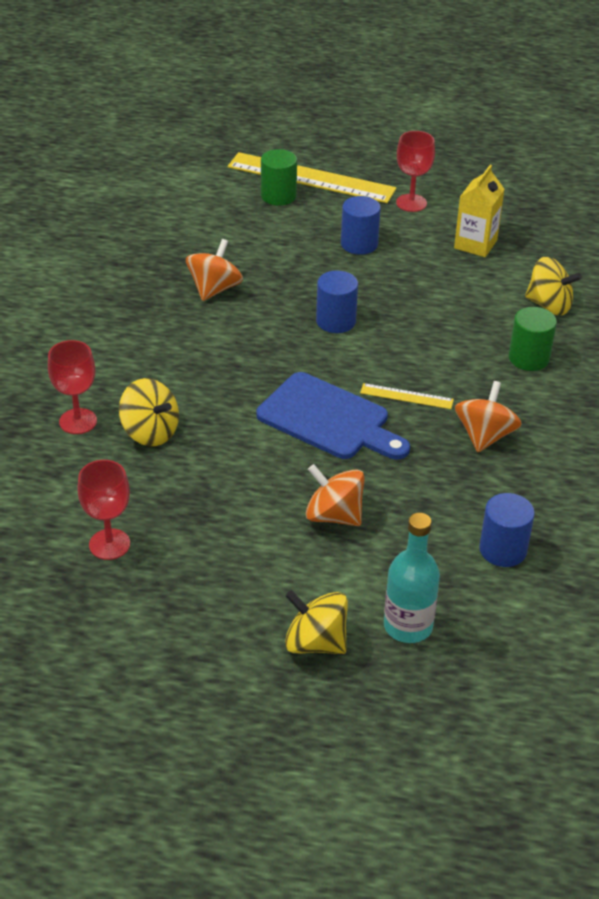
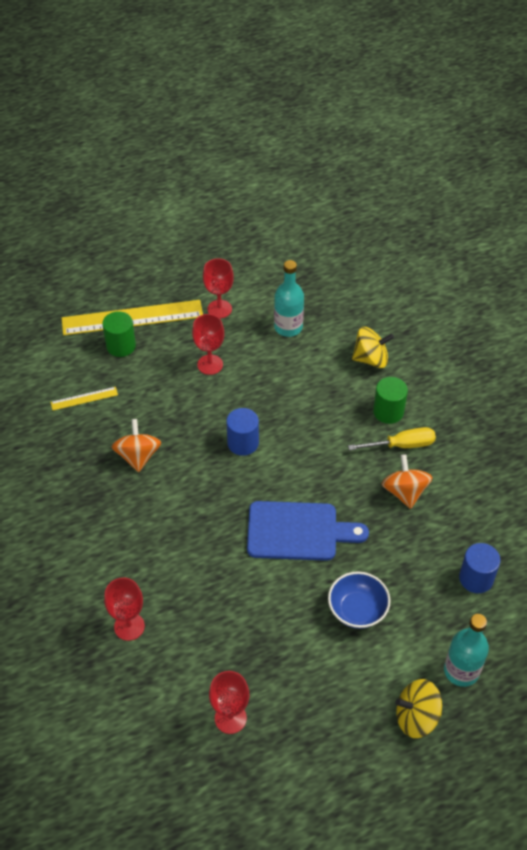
camera: 30 degrees left, 10 degrees up
yellow spinning top [119,378,179,446] -> none
orange spinning top [306,464,365,526] -> blue bowl [328,571,391,629]
blue cylinder [341,196,381,255] -> red goblet [192,314,224,375]
yellow ruler [360,383,454,409] -> yellow ruler moved to [51,387,118,410]
yellow carton [454,165,504,257] -> turquoise bottle [274,260,304,337]
none -> yellow screwdriver [348,427,436,450]

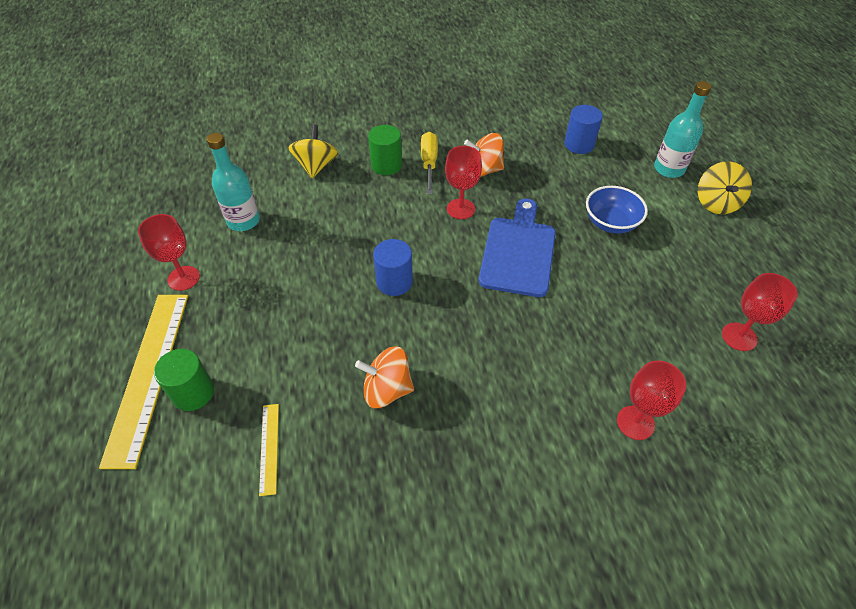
camera: 80 degrees left, 0 degrees up
red goblet [192,314,224,375] -> red goblet moved to [445,146,482,219]

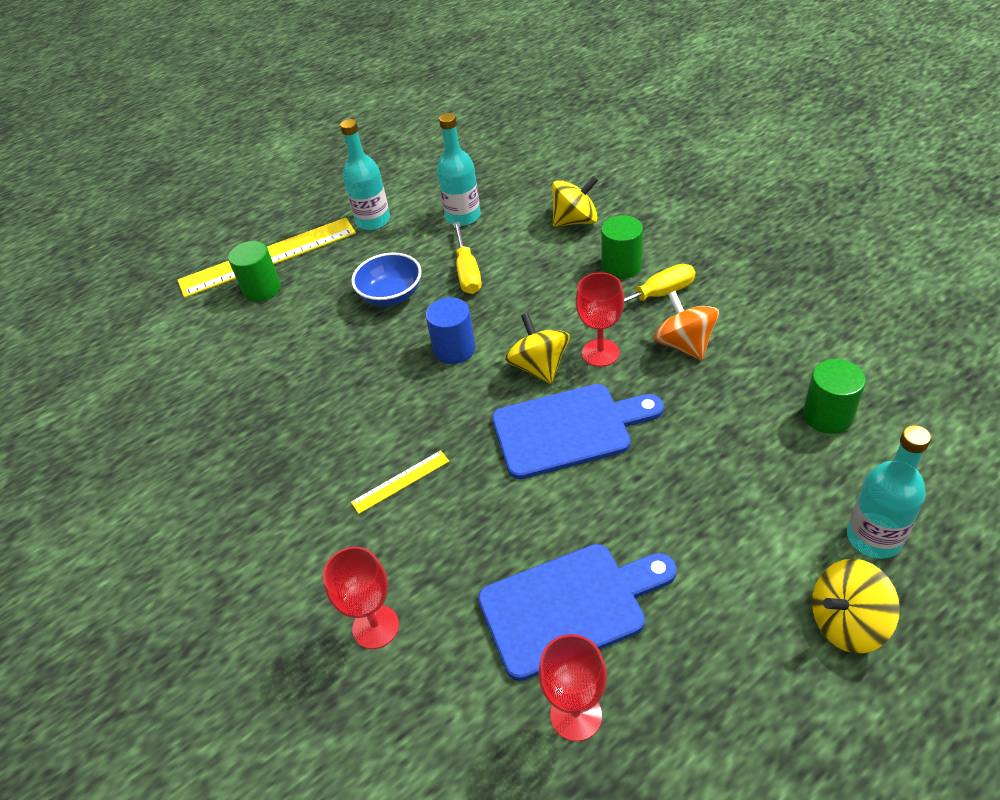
camera: 70 degrees right, 5 degrees down
red goblet [138,214,200,291] -> turquoise bottle [340,119,390,230]
yellow ruler [259,404,279,496] -> yellow ruler moved to [351,450,450,514]
orange spinning top [355,346,414,408] -> none
blue cylinder [564,105,603,154] -> green cylinder [803,359,866,434]
blue bowl [586,186,648,234] -> blue bowl moved to [351,252,422,306]
none -> yellow screwdriver [453,222,482,294]
none -> blue cutting board [478,544,677,681]
none -> yellow spinning top [505,313,570,384]

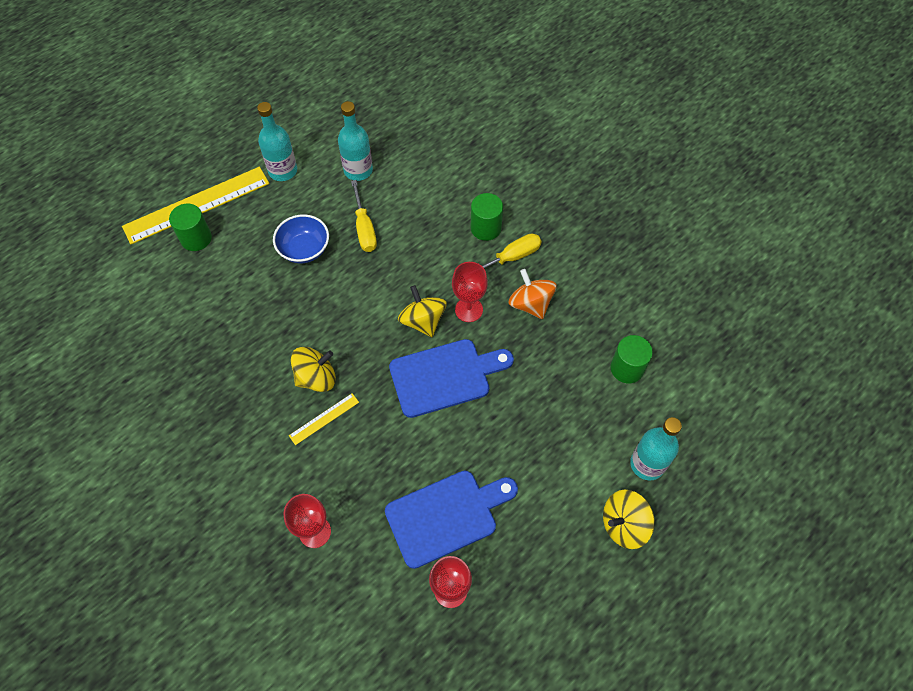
camera: 10 degrees left, 15 degrees up
blue cylinder [426,297,476,364] -> none
yellow spinning top [552,176,598,227] -> yellow spinning top moved to [291,347,336,392]

